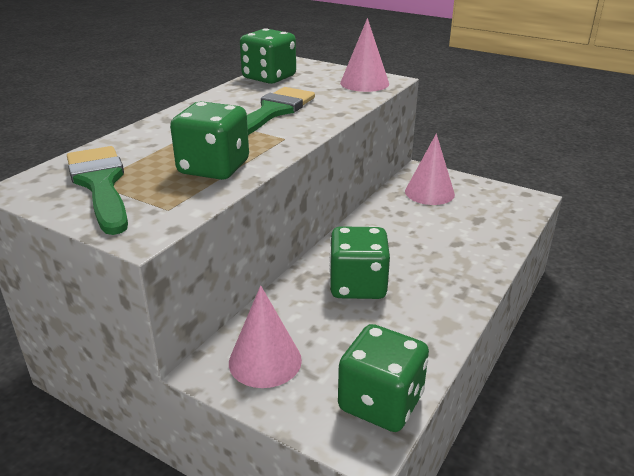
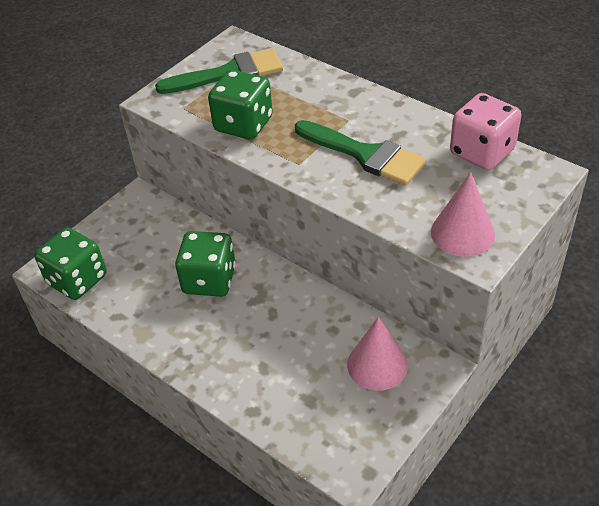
camera: 100 degrees right, 15 degrees up
pink cone [229,285,302,388] -> none
green dice [240,28,296,84] -> pink dice [450,93,521,170]

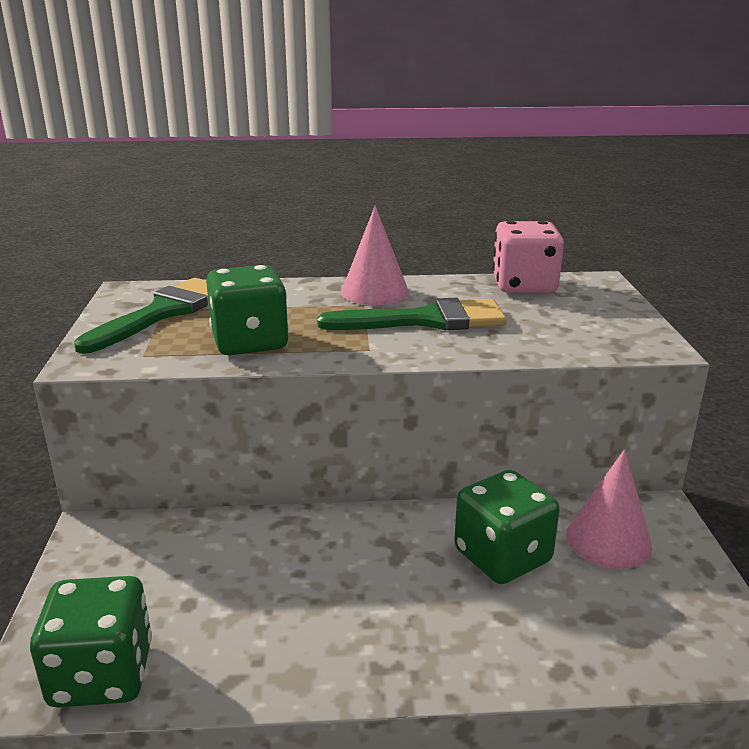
camera: 45 degrees left, 20 degrees down
green dice [175,231,236,297] -> green dice moved to [454,470,560,584]
pink cone [431,172,495,257] -> pink cone moved to [341,206,409,305]

